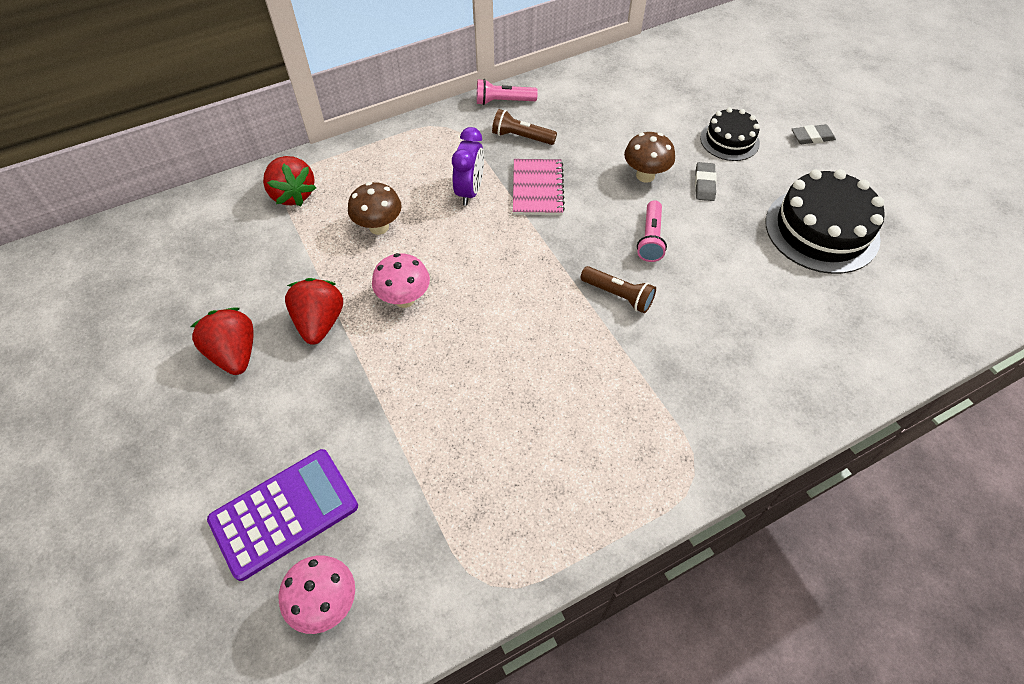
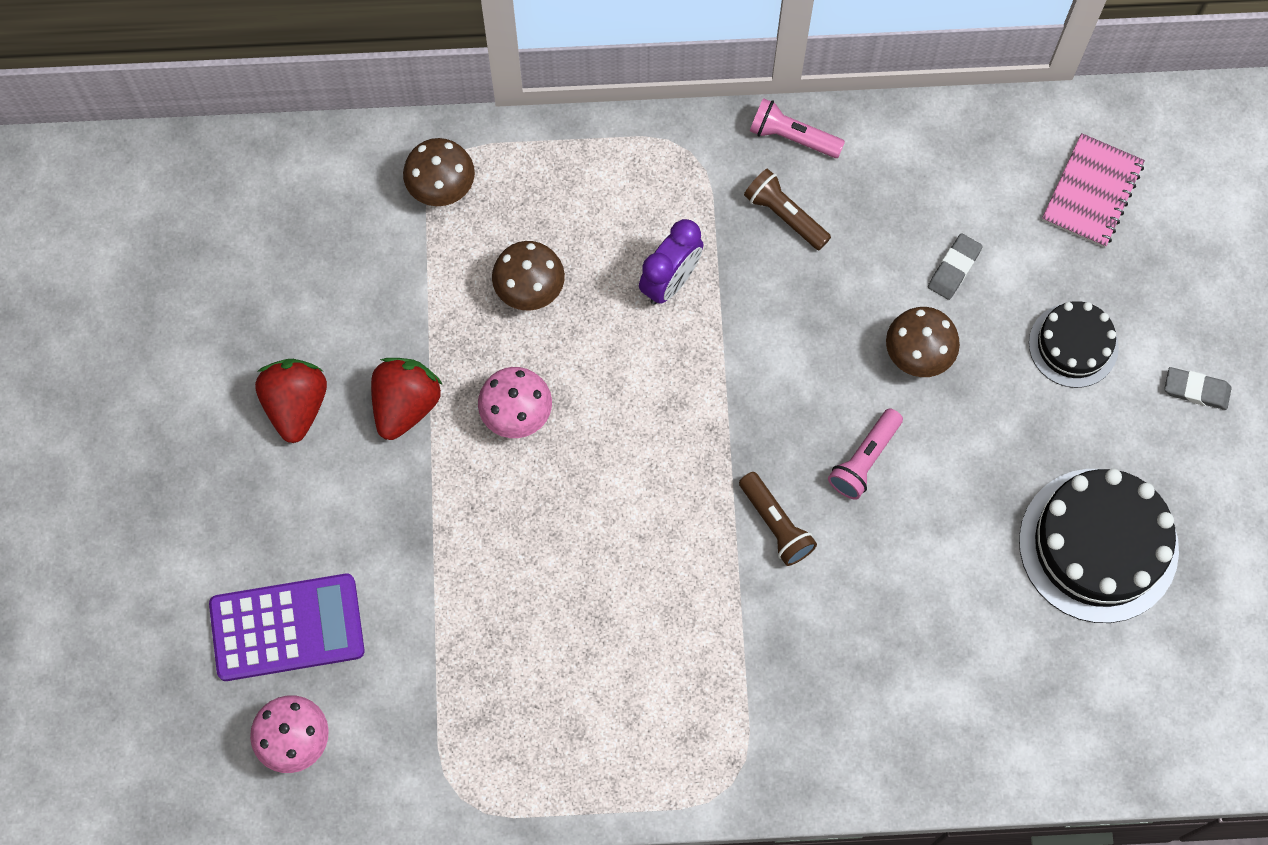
camera: 25 degrees right, 15 degrees up
red strawberry [263,156,316,206] -> brown mushroom [403,138,475,206]
pink notebook [513,159,565,215] -> pink notebook moved to [1042,133,1145,248]
grey eraser [695,162,717,201] -> grey eraser moved to [928,233,983,300]

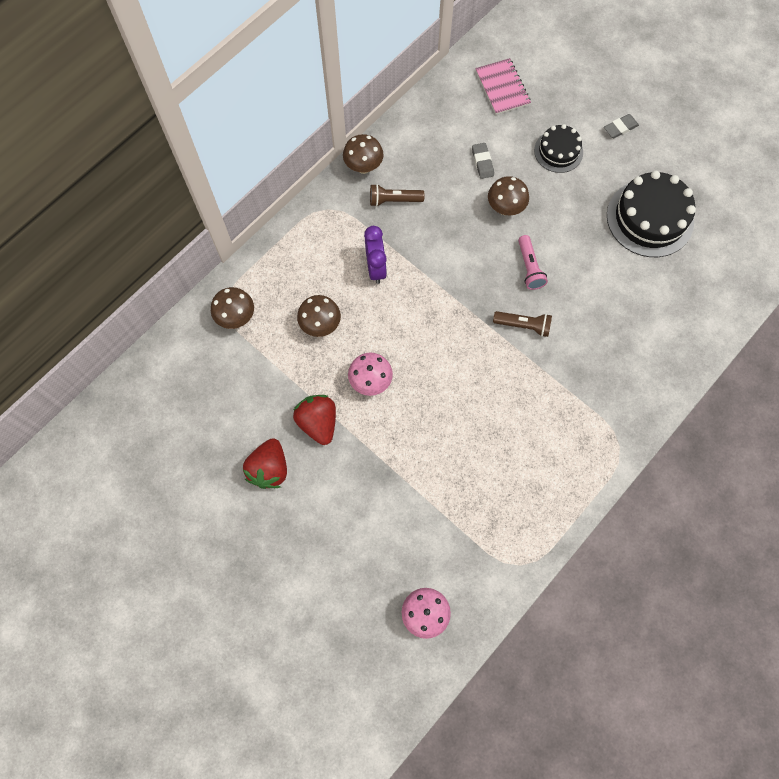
camera: 45 degrees left, 0 degrees up
purple calculator [209,574,365,681] -> none
red strawberry [255,359,327,443] -> red strawberry turned 120 degrees counterclockwise [243,438,287,489]
pink flashlight [750,98,845,158] -> brown mushroom [343,134,384,174]

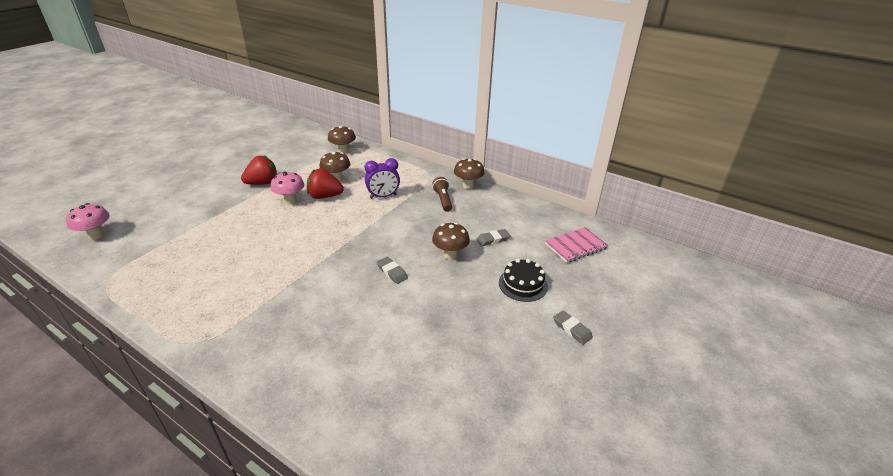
camera: 80 degrees right, 35 degrees down
red strawberry [243,438,287,489] -> red strawberry moved to [307,168,344,199]
brown flashlight [493,311,552,337] -> none
pink flashlight [518,235,548,290] -> grey eraser [377,257,408,284]
black cake [607,171,696,257] -> none

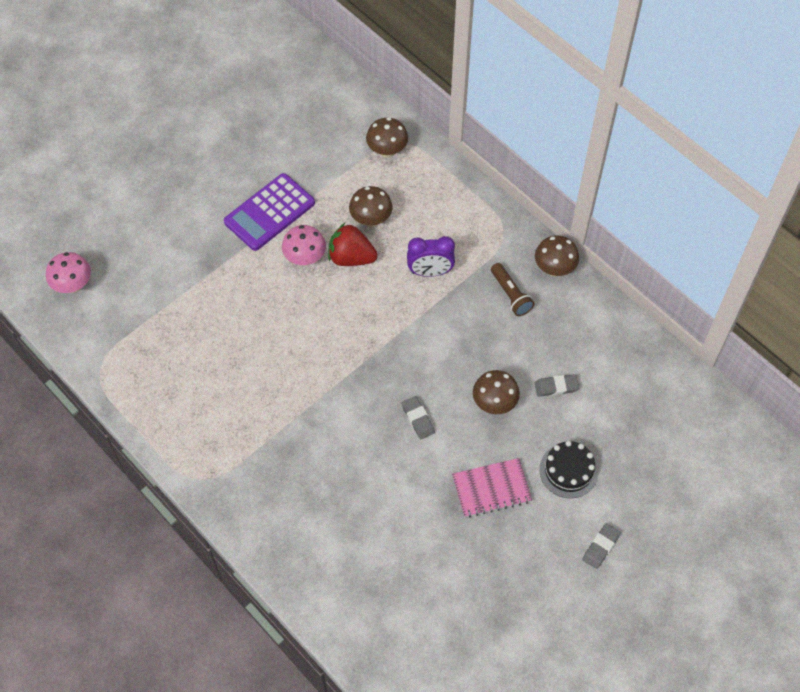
camera: 15 degrees right, 25 degrees up
red strawberry [241,155,277,185] -> purple calculator [224,173,315,251]
brown flashlight [432,177,452,212] -> brown flashlight turned 150 degrees clockwise [491,263,534,316]
pink notebook [545,227,608,263] -> pink notebook moved to [452,458,532,518]
grey eraser [553,310,593,345] -> grey eraser turned 60 degrees clockwise [582,523,621,569]

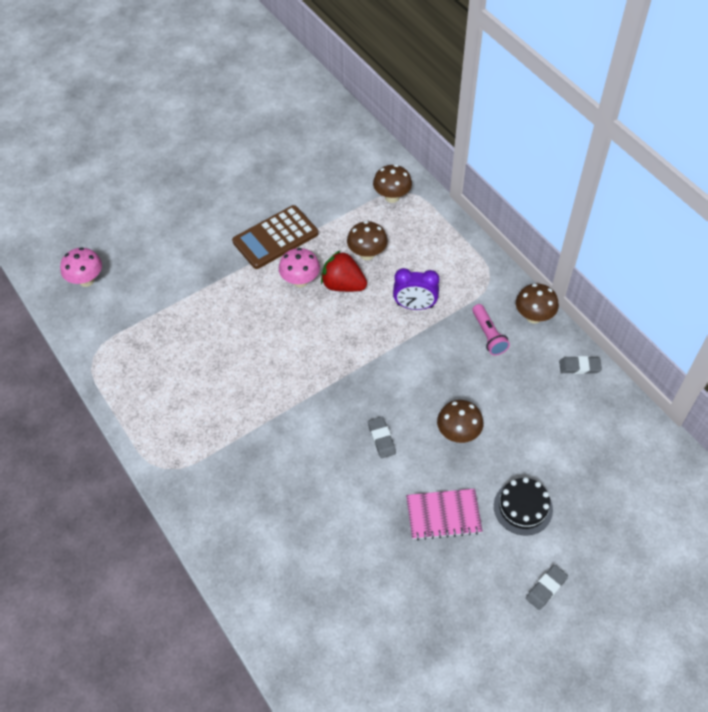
camera: 10 degrees right, 5 degrees down
purple calculator [224,173,315,251] -> brown calculator [232,205,318,269]
brown flashlight [491,263,534,316] -> pink flashlight [472,304,510,355]
grey eraser [535,374,579,397] -> grey eraser moved to [559,356,602,374]

